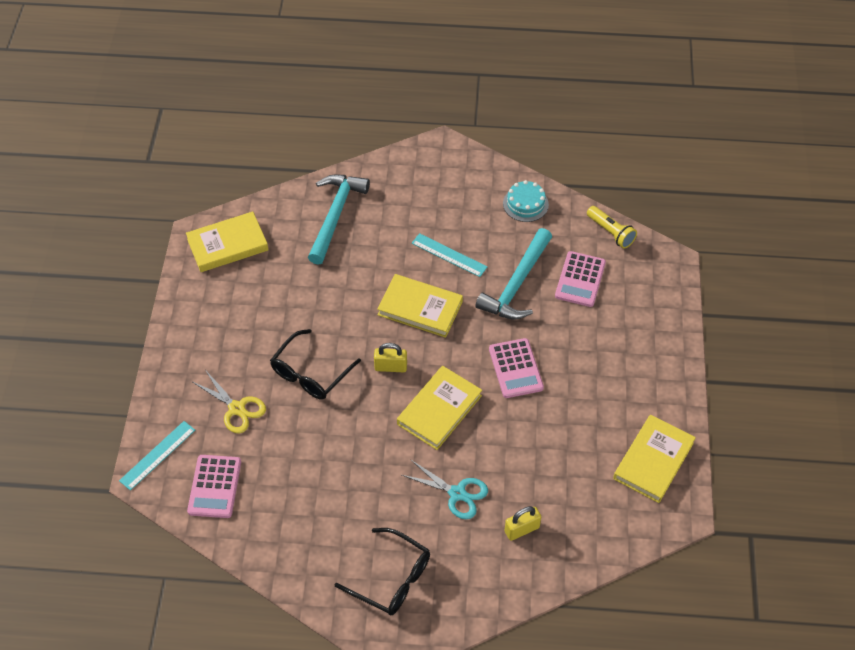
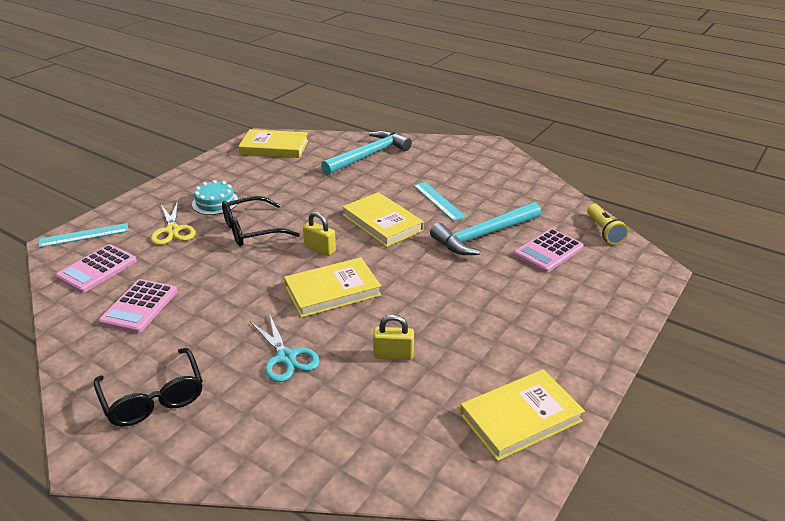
camera: 30 degrees right, 20 degrees down
pink calculator [489,338,544,398] -> pink calculator moved to [99,279,178,333]
turquoise cake [503,180,549,222] -> turquoise cake moved to [192,180,238,215]
yellow padlock [504,506,541,541] -> yellow padlock moved to [373,314,414,360]

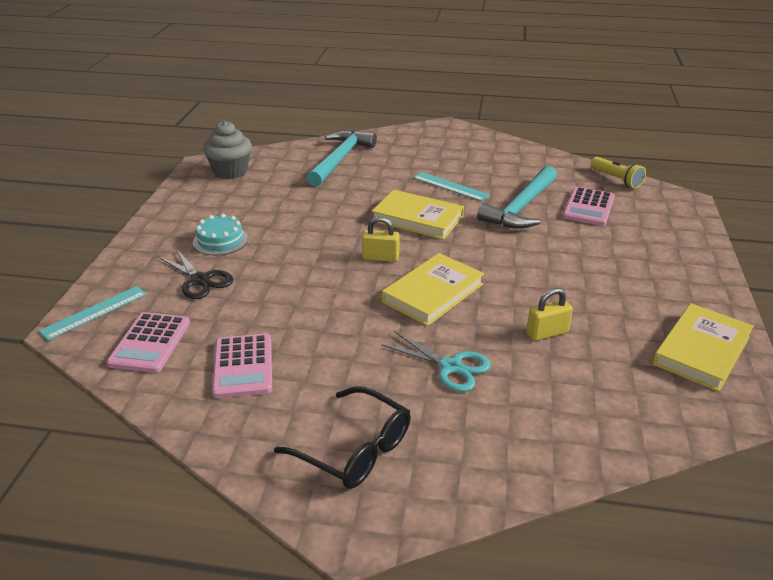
camera: 25 degrees left, 0 degrees up
yellow scissors [151,201,196,245] -> black scissors [158,249,233,299]
black glasses [222,196,300,247] -> none
yellow book [238,129,309,158] -> grey cupcake [203,121,252,179]

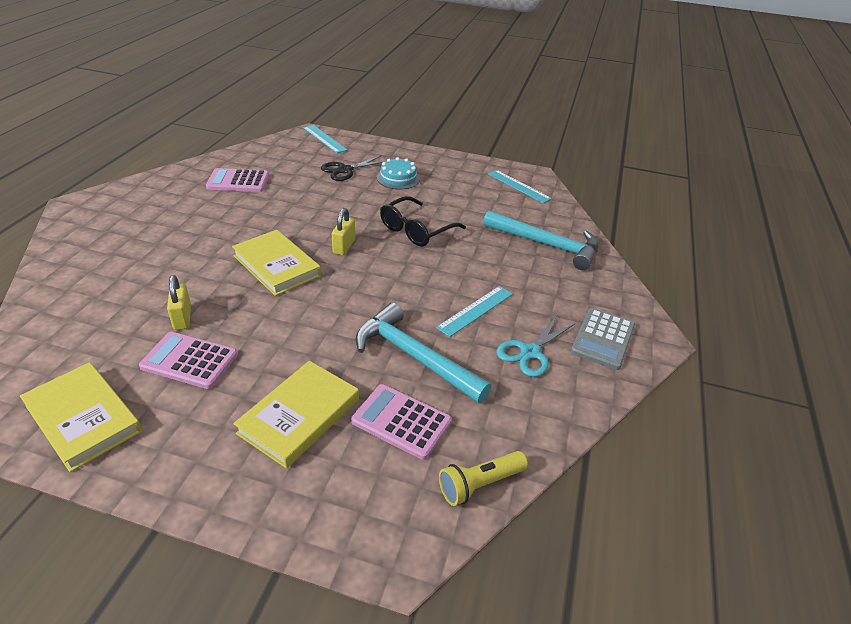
camera: 95 degrees right, 5 degrees up
pink calculator [107,312,190,373] -> pink calculator moved to [139,332,238,389]
grey cupcake [203,121,252,179] -> turquoise ruler [488,170,552,203]
black glasses [274,386,411,489] -> black glasses moved to [380,196,466,247]
yellow book [372,190,464,240] -> yellow book moved to [233,361,359,469]
turquoise scissors [381,331,491,392] -> turquoise scissors moved to [496,316,576,377]
none -> grey calculator [571,308,635,370]

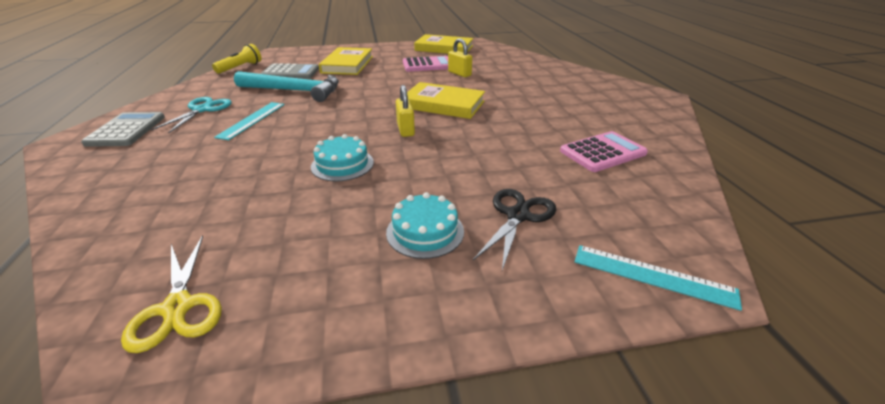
camera: 155 degrees right, 5 degrees down
pink calculator [351,384,452,460] -> grey calculator [261,63,319,79]
black glasses [380,196,466,247] -> turquoise cake [311,134,374,181]
turquoise hammer [483,210,598,270] -> none
turquoise ruler [488,170,552,203] -> yellow scissors [121,235,222,353]

